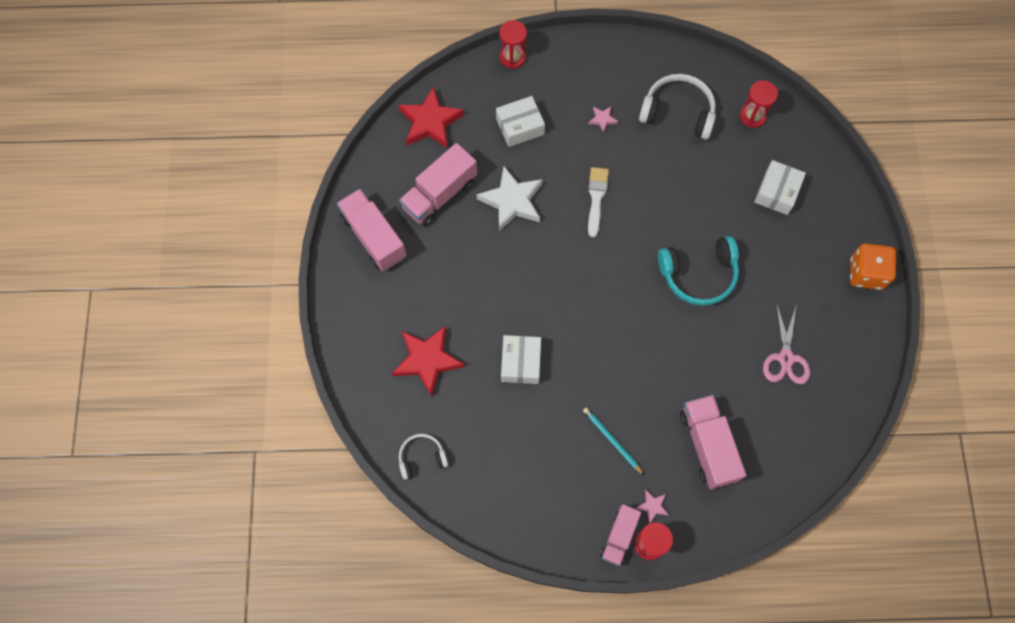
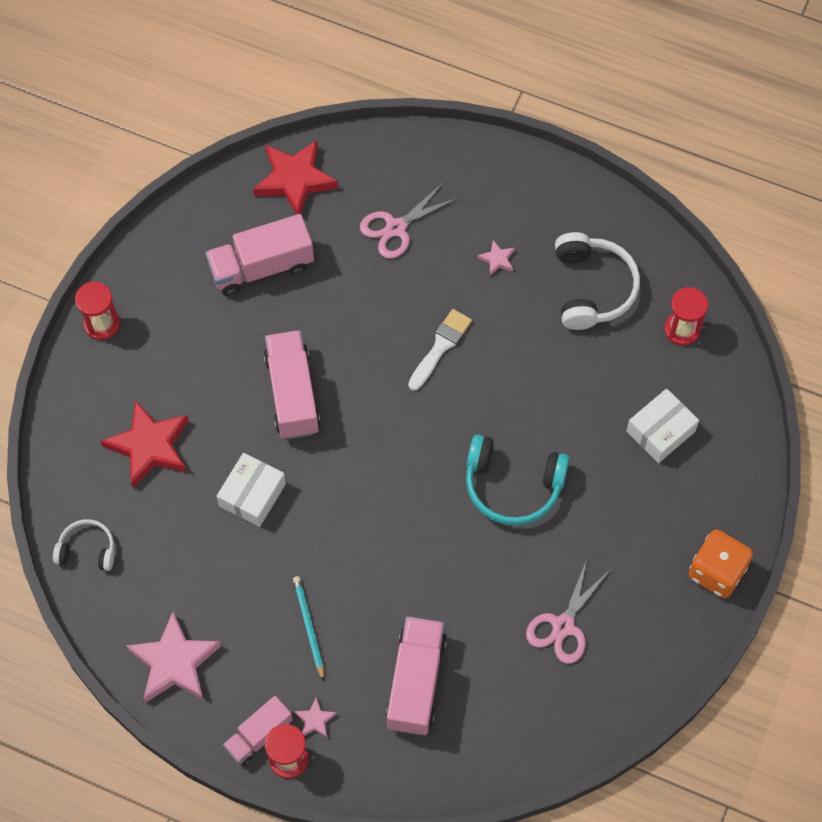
camera: 25 degrees right, 5 degrees down
pink truck [337,189,407,271] -> pink truck moved to [264,330,320,439]
white star [477,166,543,232] -> none
white box [496,96,545,147] -> pink scissors [360,183,458,259]
red hourglass [499,20,527,69] -> red hourglass moved to [75,282,120,340]
white headphones [639,74,716,140] -> white headphones turned 45 degrees clockwise [555,232,640,330]
none -> pink star [126,612,221,703]

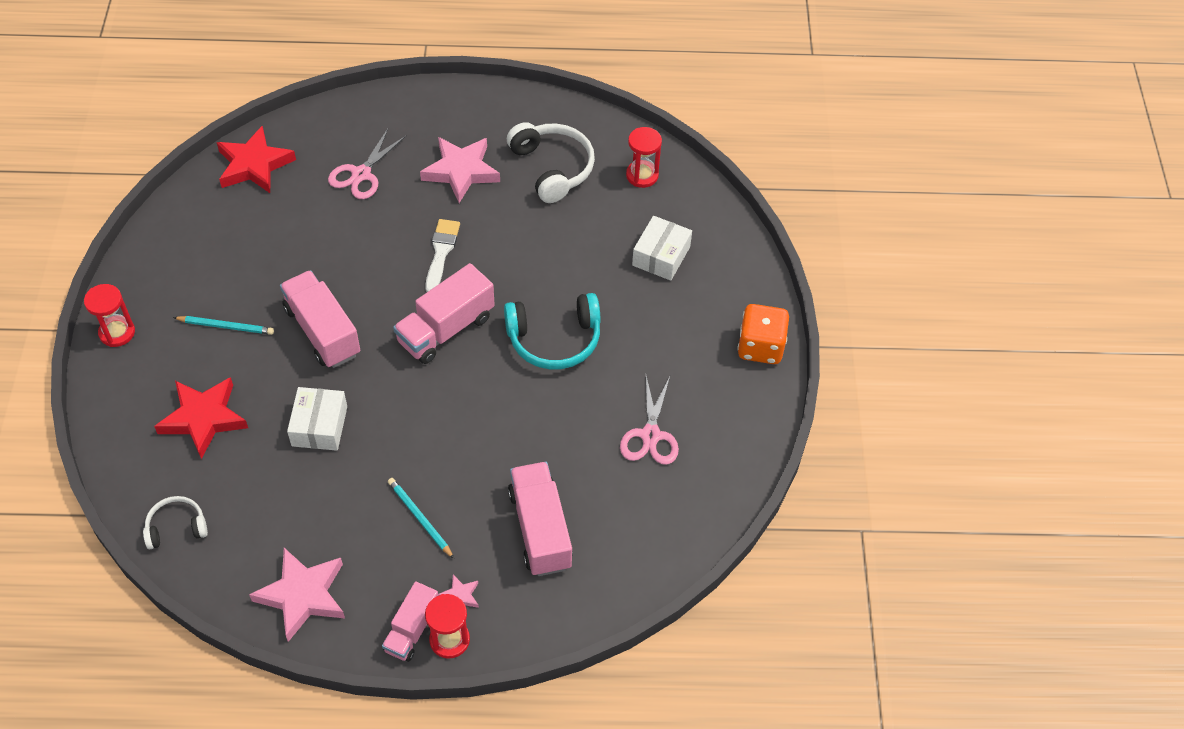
camera: 25 degrees left, 10 degrees down
pink truck [205,214,314,296] -> pink truck moved to [393,263,495,364]
pink star [478,240,515,276] -> pink star [420,137,500,203], size x2.25
none -> turquoise pencil [173,316,274,335]

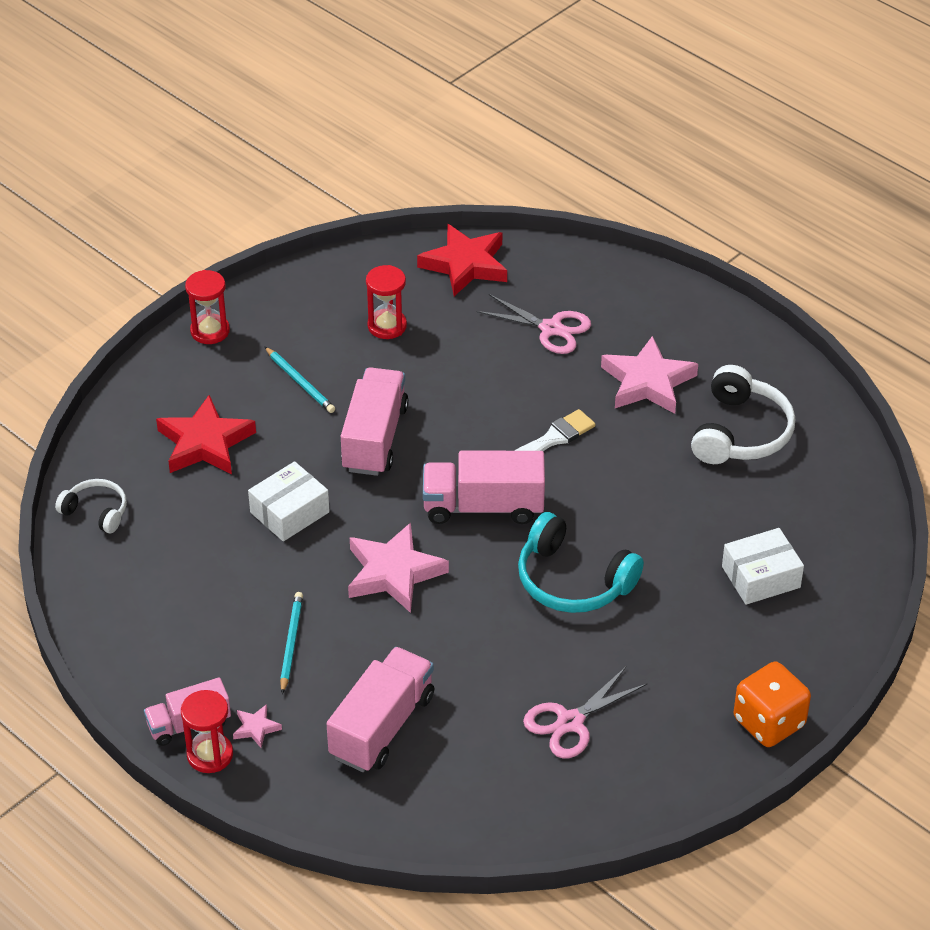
camera: 45 degrees right, 10 degrees down
pink star [249,548,345,642] -> pink star moved to [348,522,449,613]
pink scissors [328,129,407,199] -> pink scissors turned 135 degrees counterclockwise [476,294,591,354]
red hourglass [626,127,662,188] -> red hourglass moved to [366,265,407,339]

